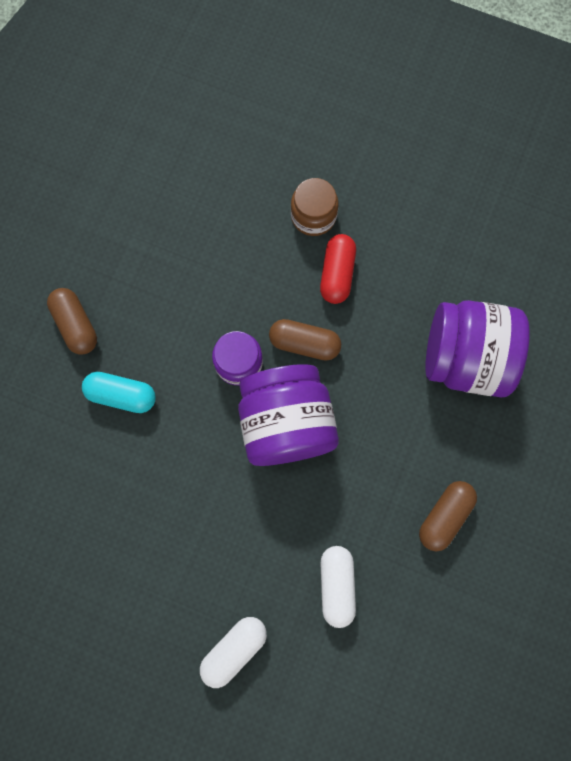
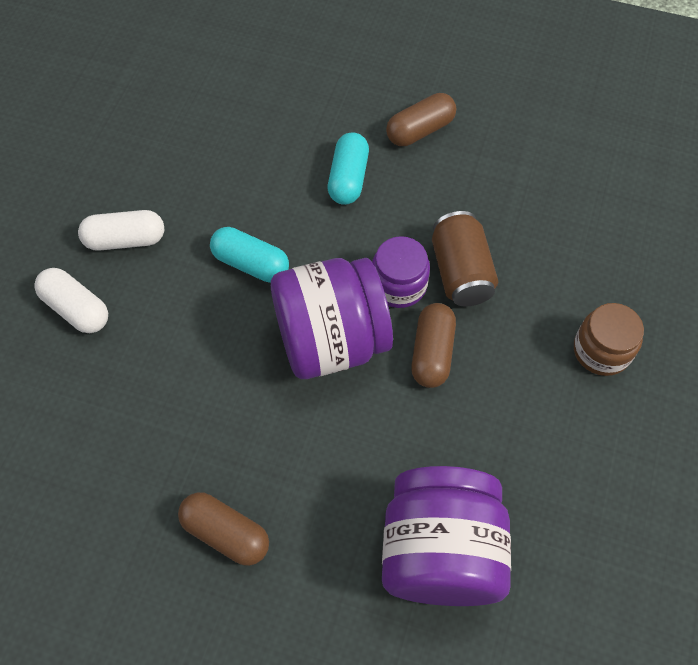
camera: 85 degrees right, 15 degrees down
red capsule [320,234,356,304] -> none
white capsule [320,546,356,628] -> white capsule moved to [78,210,164,251]
none -> turquoise capsule [210,227,289,283]
none -> brown can [432,211,498,307]

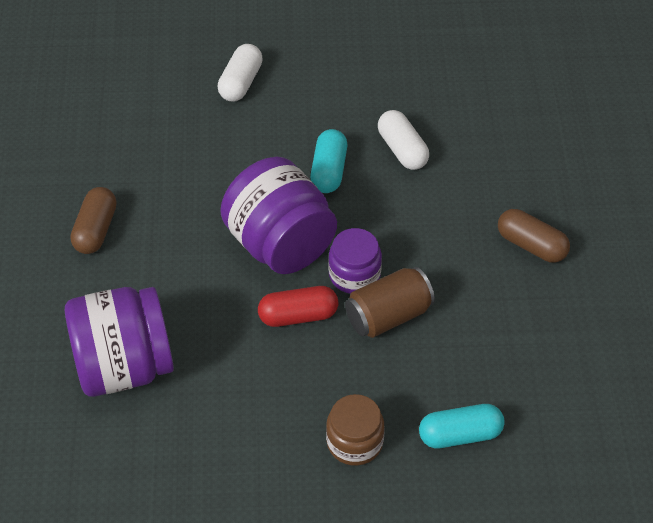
camera: 70 degrees right, 10 degrees down
white capsule [78,210,164,251] -> white capsule moved to [378,110,429,170]
turquoise capsule [328,132,369,205] -> turquoise capsule moved to [419,404,505,448]
brown capsule [411,303,456,388] -> red capsule [258,286,338,327]

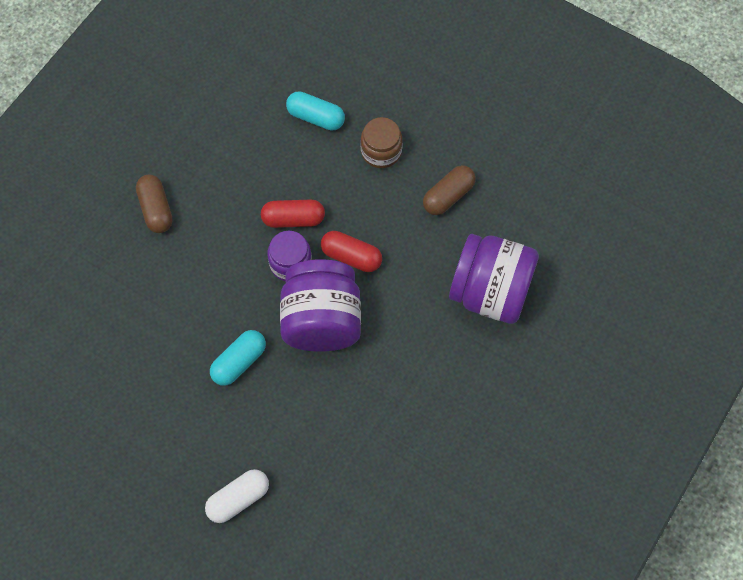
camera: 145 degrees left, 15 degrees up
brown capsule [71,187,117,254] -> brown capsule moved to [423,165,476,215]
brown can [345,267,435,338] -> red capsule [261,200,325,228]
white capsule [378,110,429,170] -> none

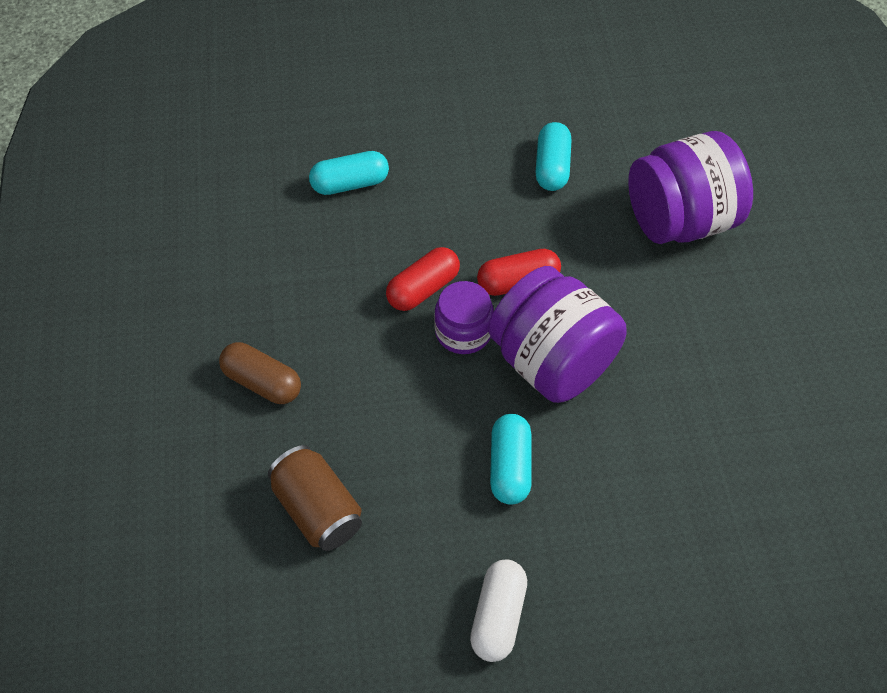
camera: 40 degrees left, 10 degrees down
white capsule [205,469,269,523] -> white capsule moved to [470,560,527,662]
brown jar [360,117,403,168] -> none
brown capsule [423,165,476,215] -> turquoise capsule [535,122,571,191]
none -> brown can [268,445,362,551]

